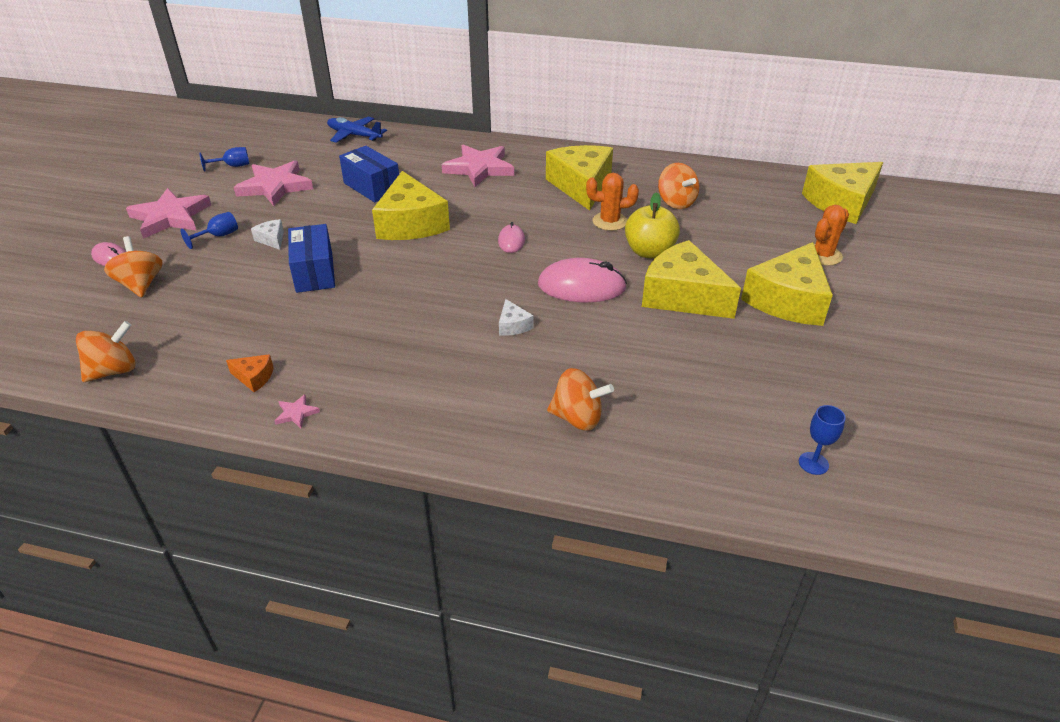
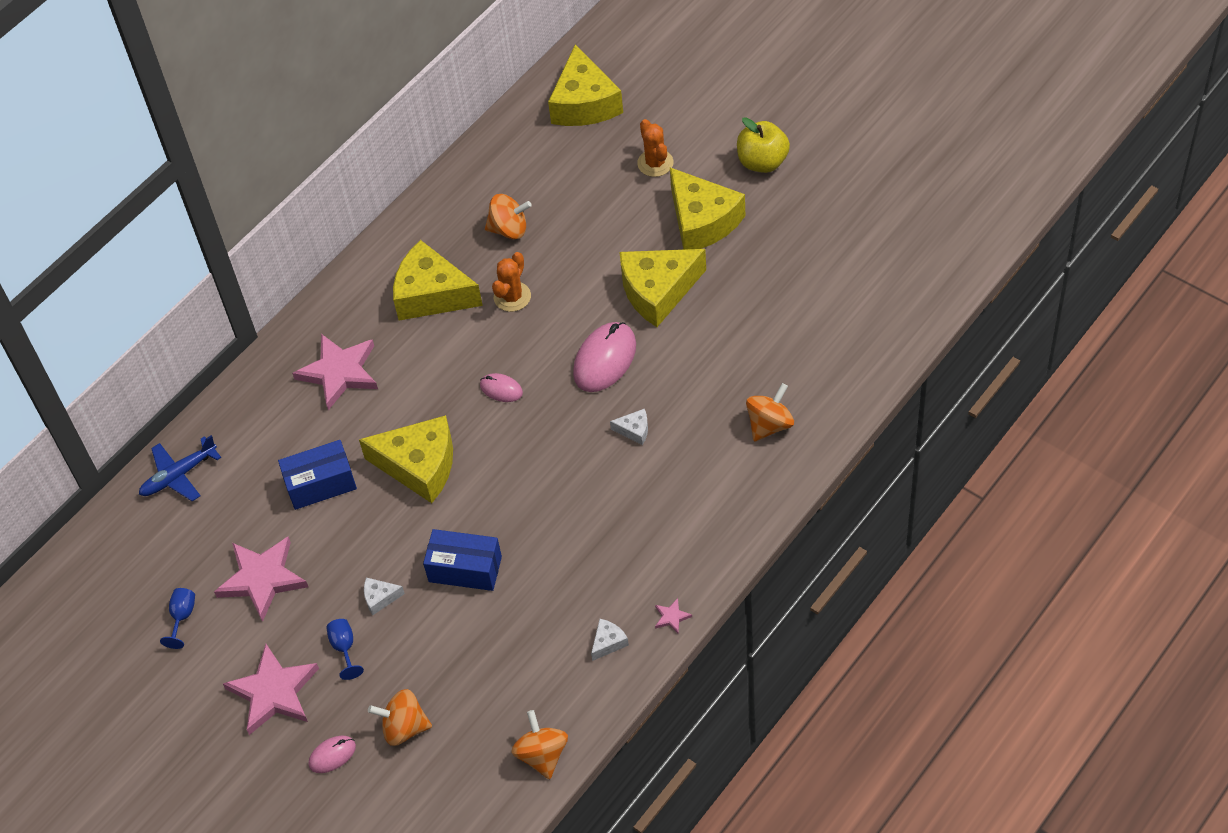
camera: 60 degrees left, 15 degrees up
orange cheese [226,354,274,392] -> white cheese [591,619,629,661]
yellow apple [625,192,680,259] -> yellow apple moved to [737,117,790,173]
blue goblet [799,405,846,475] -> none

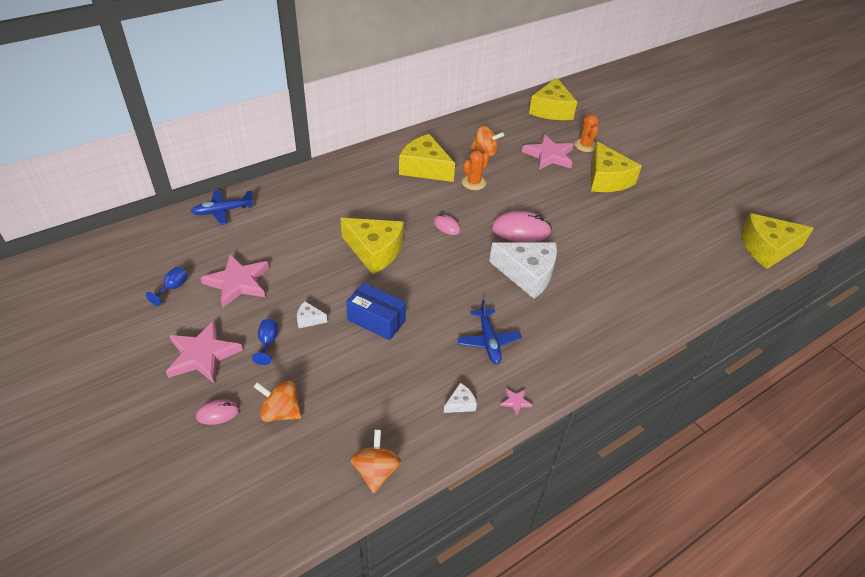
camera: 10 degrees right, 10 degrees down
blue box [278,440,357,510] -> none
pink star [292,334,378,410] -> pink star moved to [522,134,574,170]
pink mouse [573,322,636,392] -> pink mouse turned 45 degrees clockwise [491,211,552,242]
white cheese [610,409,648,445] -> white cheese [489,242,557,299], size x2.40
yellow cheese [619,249,706,327] -> yellow cheese moved to [741,213,814,269]
yellow apple [737,117,790,173] -> none
orange spinning top [746,383,794,442] -> none
none -> blue plane [457,299,522,364]

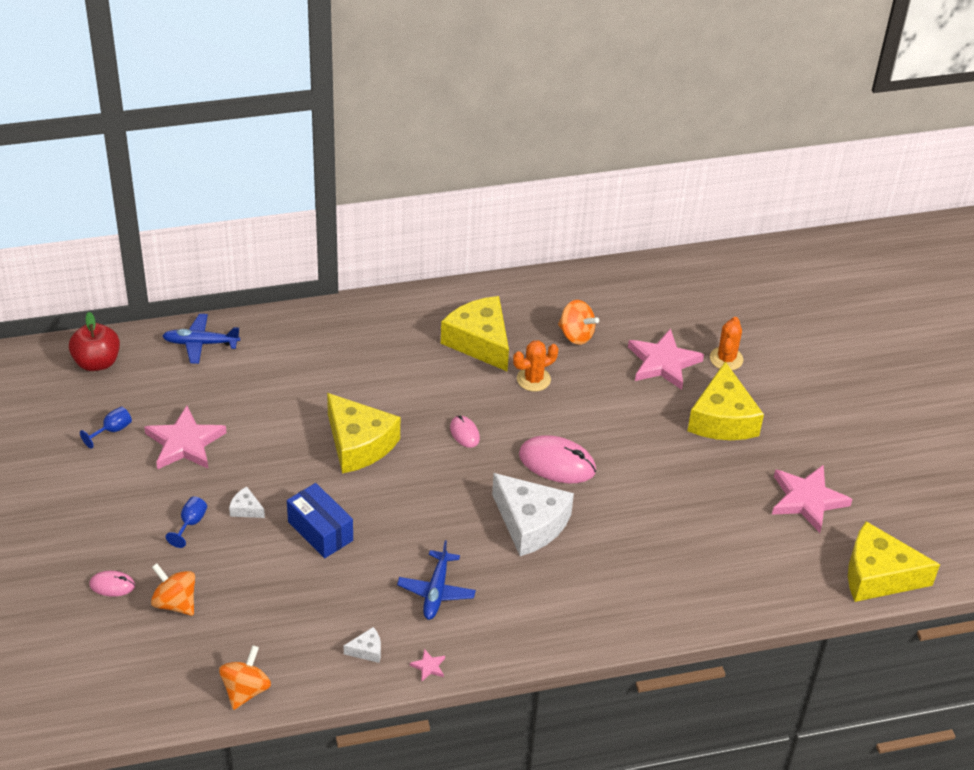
camera: 20 degrees right, 0 degrees up
pink star [166,320,243,383] -> pink star moved to [772,465,853,533]
yellow cheese [529,77,577,120] -> none
none -> red apple [69,312,120,371]

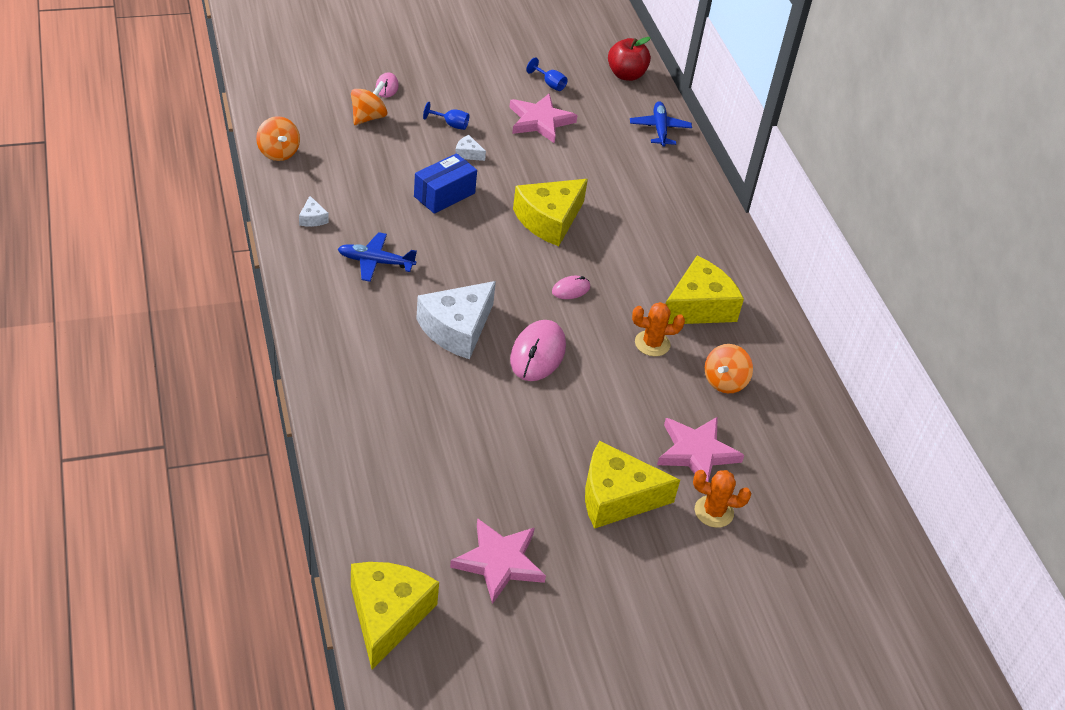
camera: 85 degrees right, 0 degrees up
orange spinning top [219,645,271,710] -> orange spinning top turned 45 degrees clockwise [256,116,300,161]
white cheese [229,487,265,518] -> white cheese turned 90 degrees counterclockwise [455,135,486,161]
pink star [410,649,445,681] -> none
orange cactus [513,340,559,392] -> orange cactus turned 60 degrees counterclockwise [632,302,685,356]

